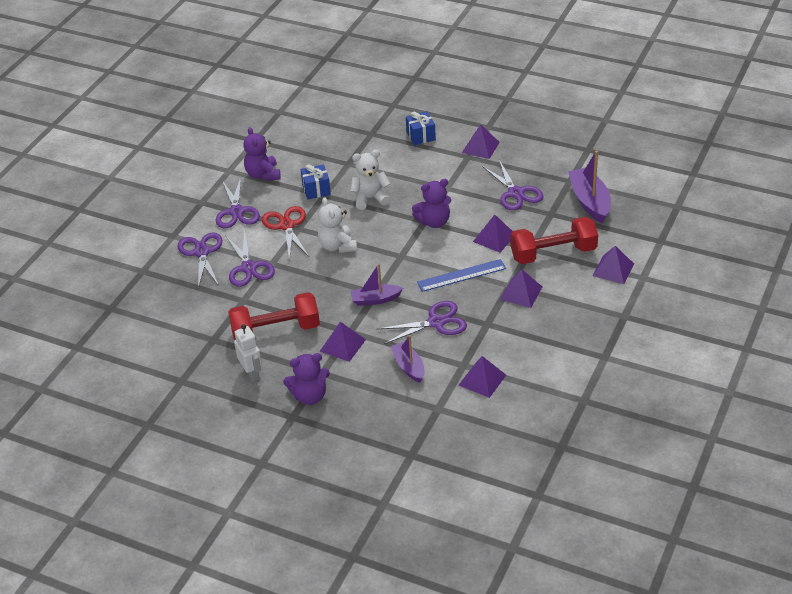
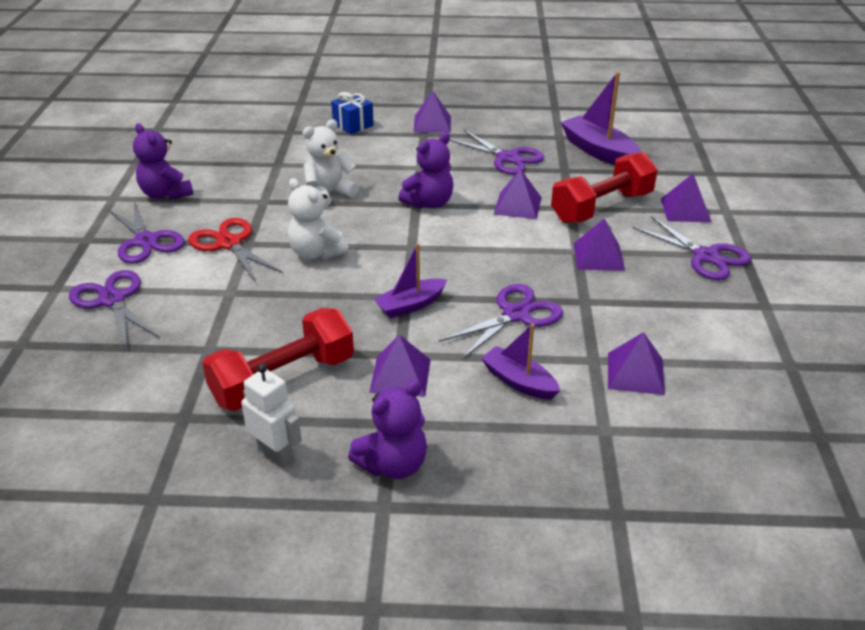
camera: 25 degrees left, 5 degrees down
purple scissors [225,230,275,287] -> purple scissors moved to [633,216,751,280]
blue gift [301,164,331,199] -> none
blue ruler [417,259,506,292] -> none

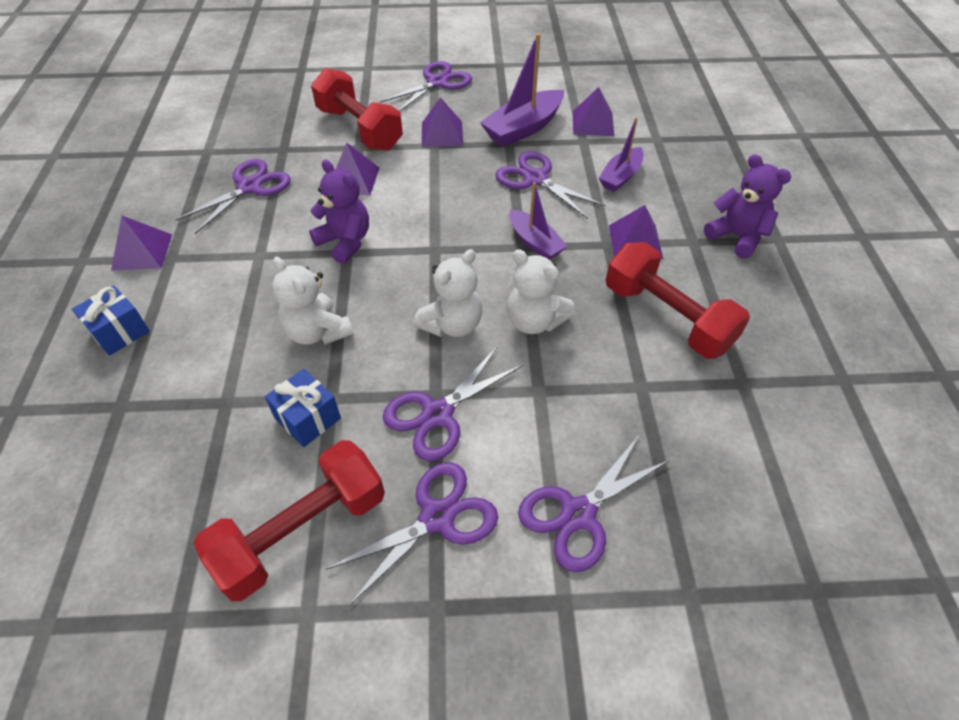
camera: 95 degrees left, 15 degrees up
purple teddy bear [133,123,193,200] -> red dumbbell [194,440,385,601]
red scissors [188,218,283,282] -> purple scissors [383,346,523,461]
white robot [241,363,302,468] -> none
purple boat [560,72,641,165] -> purple boat moved to [480,33,564,147]
purple pyramid [661,174,711,222] -> none
none -> blue gift [265,369,341,447]
none -> white teddy bear [507,249,574,334]

